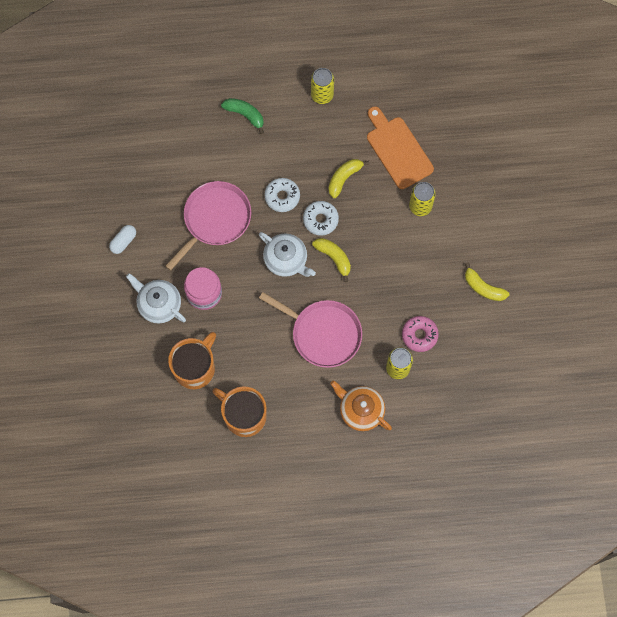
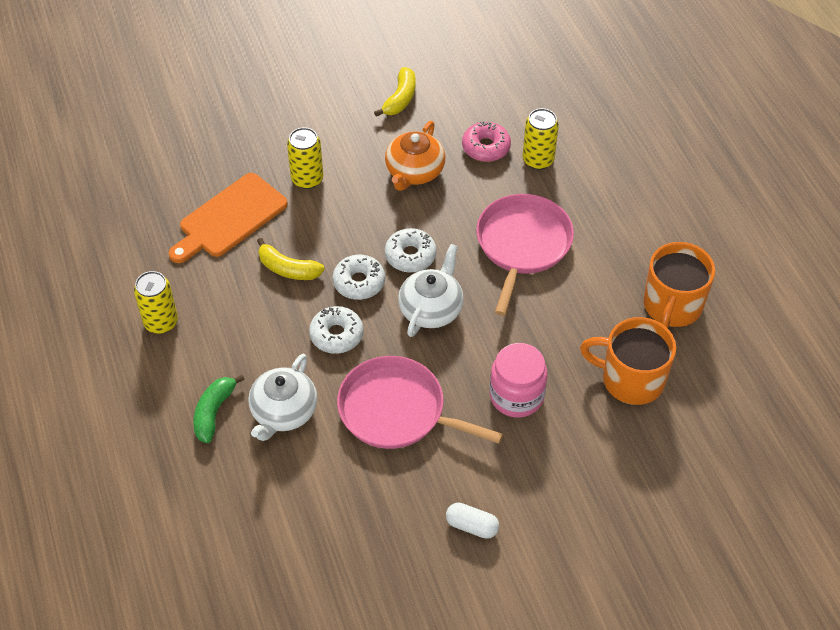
camera: 105 degrees left, 20 degrees down
white teapot [126,273,186,324] -> white teapot moved to [248,354,317,441]
yellow banana [312,238,351,282] -> white donut [385,228,437,273]
orange teapot [330,380,392,431] -> orange teapot moved to [385,121,445,191]

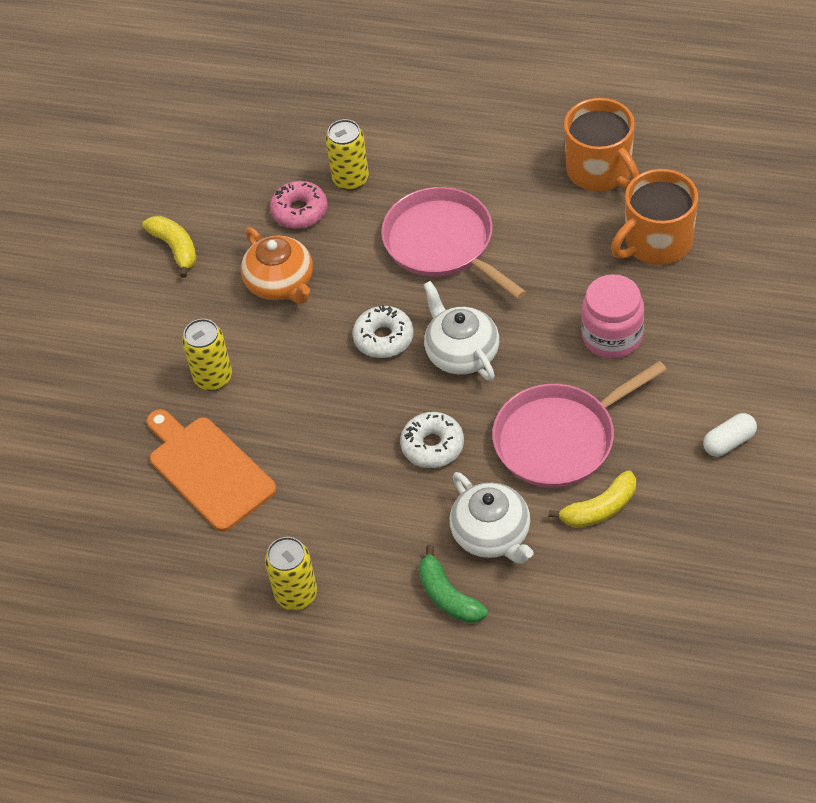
camera: 50 degrees left, 0 degrees up
orange cutting board [169,173,288,263] -> orange cutting board turned 150 degrees clockwise [147,409,277,532]
yellow banana [257,238,325,280] -> yellow banana moved to [548,470,636,528]
white donut [333,255,385,300] -> none

